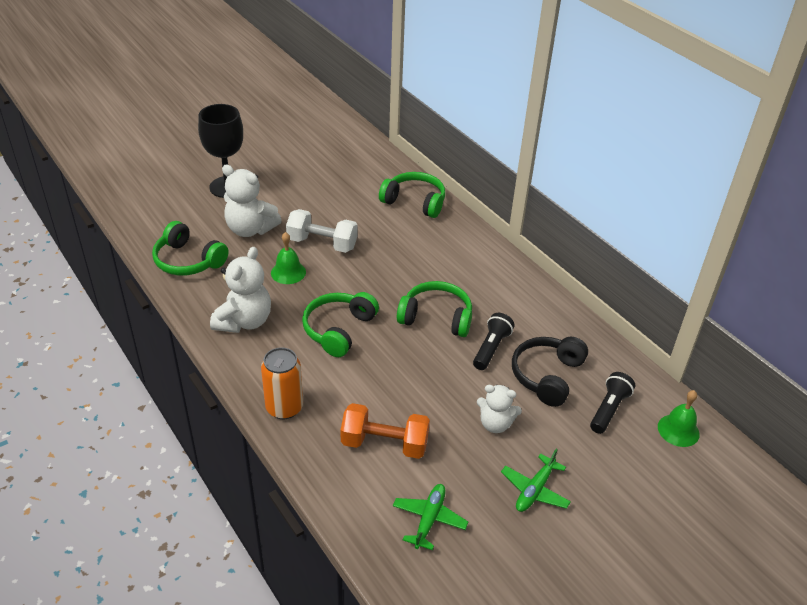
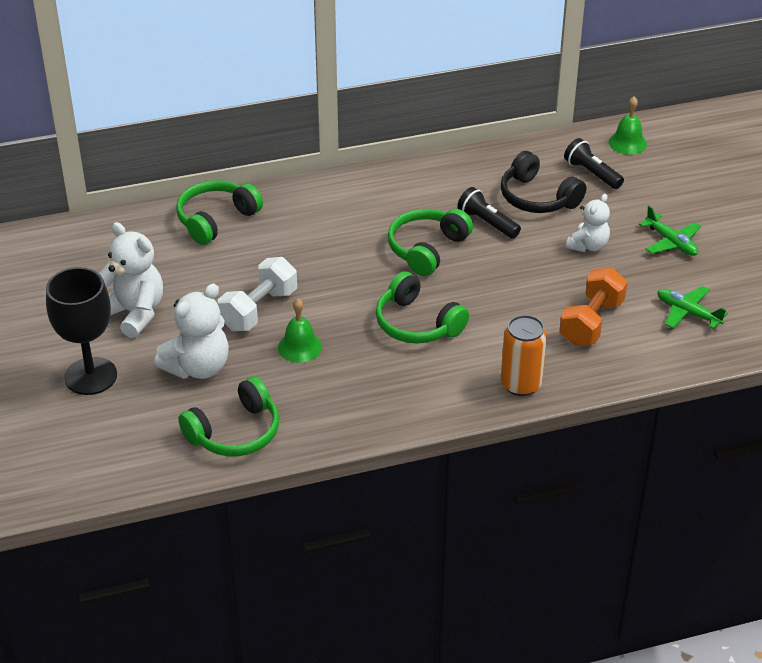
camera: 70 degrees left, 0 degrees up
white teddy bear [210,247,271,333] -> white teddy bear moved to [99,222,163,338]

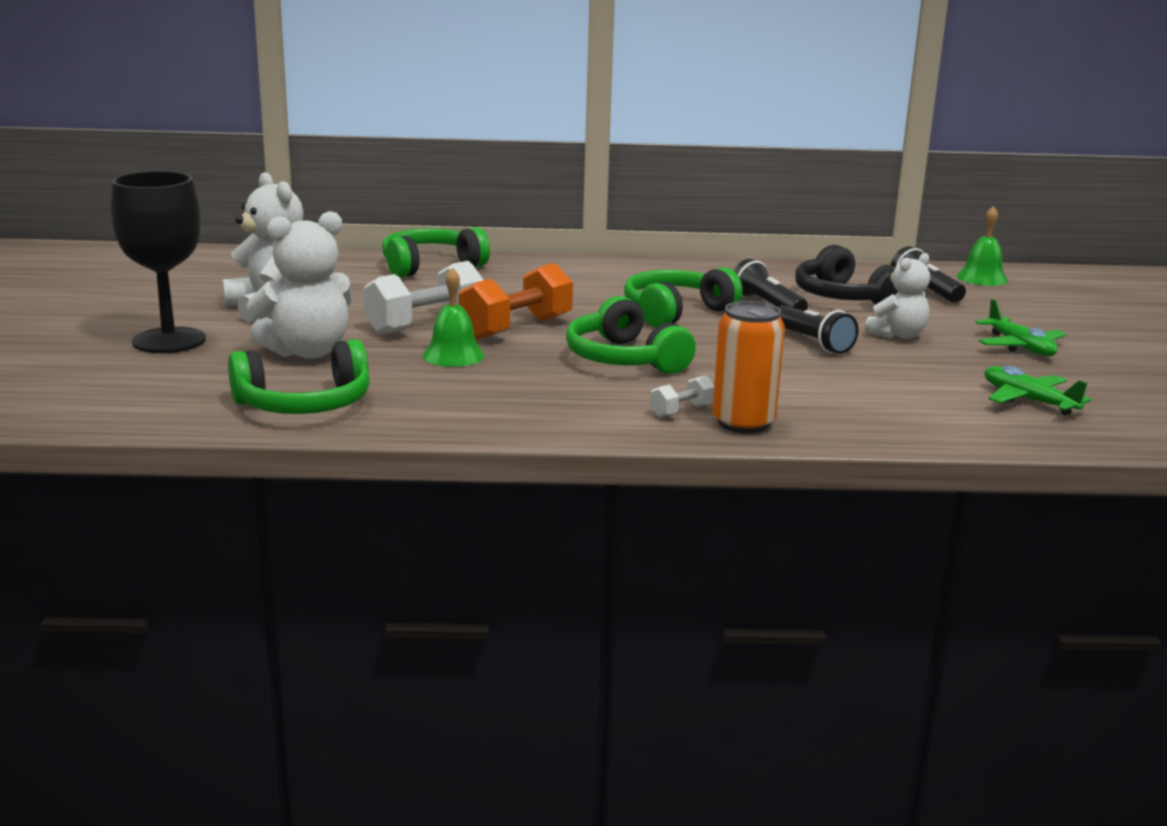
camera: 15 degrees right, 20 degrees down
orange dumbbell [559,268,628,346] -> orange dumbbell moved to [459,263,573,340]
none -> white dumbbell [650,375,714,417]
none -> black flashlight [778,305,859,354]

